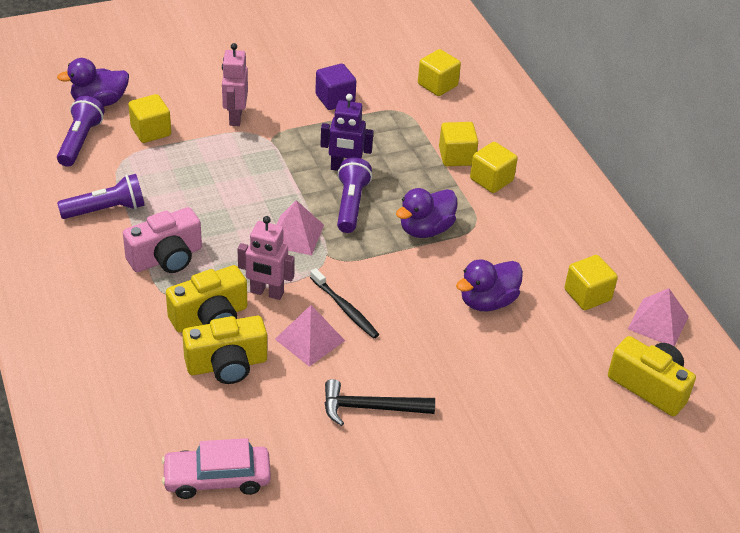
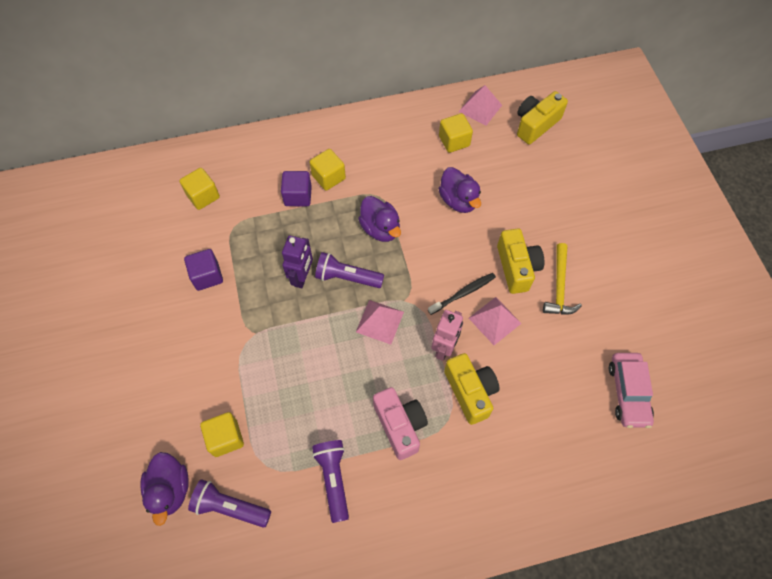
camera: 80 degrees left, 20 degrees up
yellow camera [182,316,267,384] -> yellow camera moved to [497,228,544,294]
pink robot [222,43,248,126] -> none
black hammer [325,379,435,426] -> yellow hammer [543,243,582,315]
yellow cube [439,122,478,166] -> purple cube [281,171,312,206]

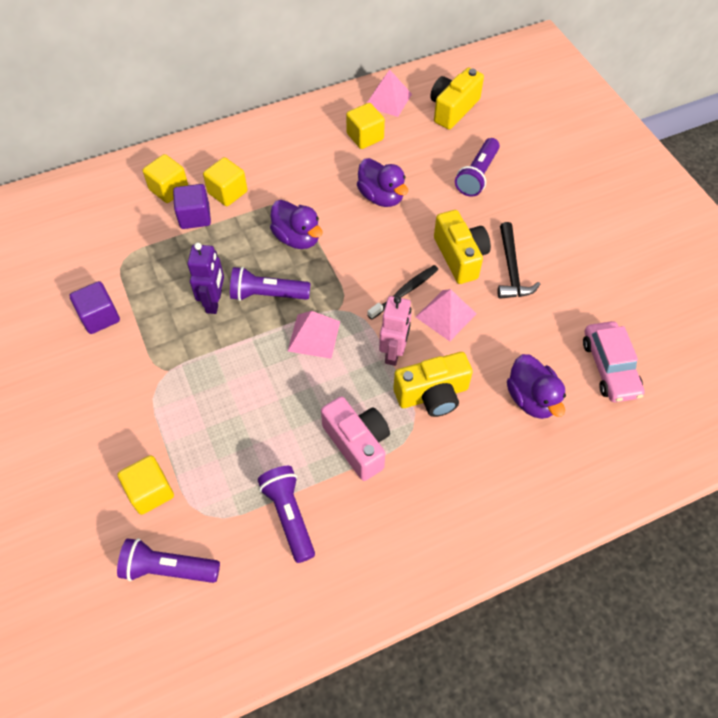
camera: 10 degrees left, 5 degrees down
purple duck [140,452,189,526] -> purple duck moved to [507,354,566,419]
yellow cube [179,168,220,210] -> yellow cube moved to [143,154,188,203]
yellow camera [444,353,499,425] -> yellow camera turned 105 degrees clockwise [393,352,473,417]
yellow hammer [543,243,582,315] -> black hammer [498,222,540,299]
none -> purple flashlight [455,138,500,197]

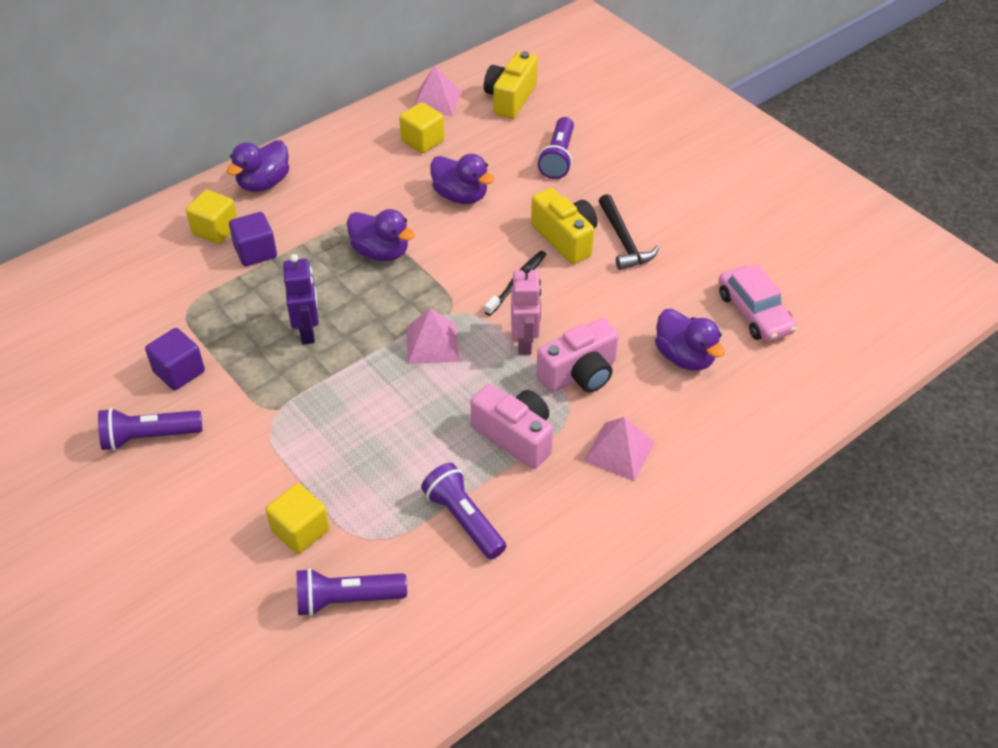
camera: 15 degrees left, 10 degrees down
yellow cube [203,157,247,206] -> none
purple flashlight [230,267,311,301] -> purple flashlight moved to [98,408,202,451]
yellow camera [393,352,473,417] -> pink camera [536,318,619,393]
pink pyramid [416,289,477,341] -> pink pyramid moved to [584,417,655,481]
none -> purple duck [227,140,289,192]

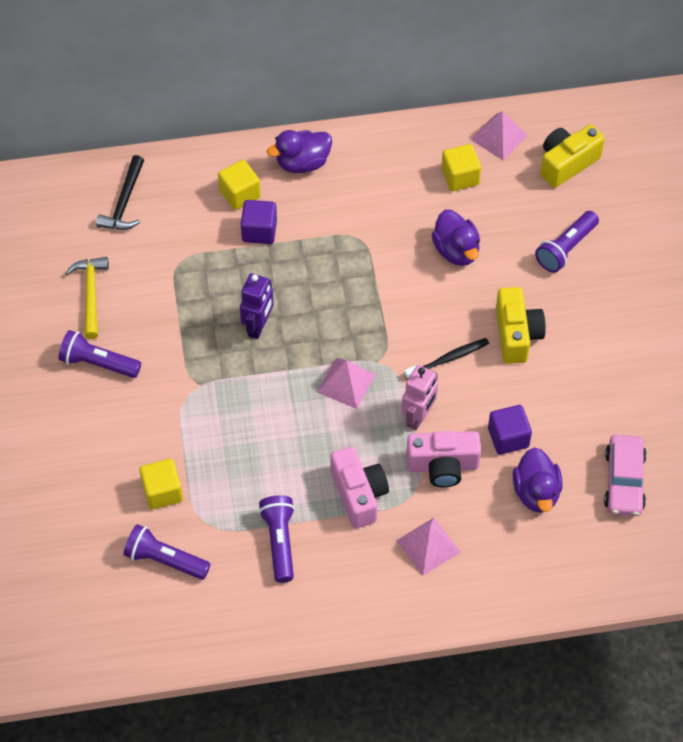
camera: 30 degrees right, 10 degrees up
purple cube [145,328,205,390] -> purple cube moved to [488,405,532,455]
purple duck [347,209,415,261] -> none
black hammer [599,194,659,270] -> black hammer moved to [96,155,144,230]
none -> yellow hammer [66,257,109,339]

